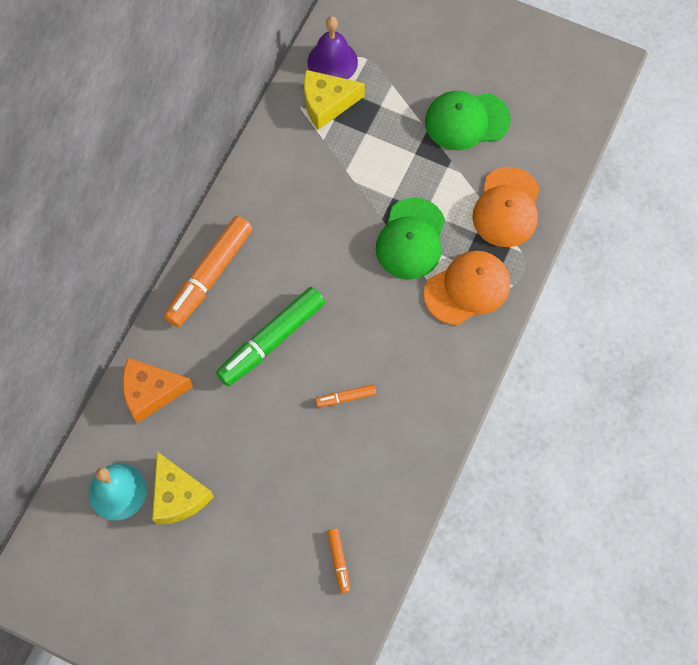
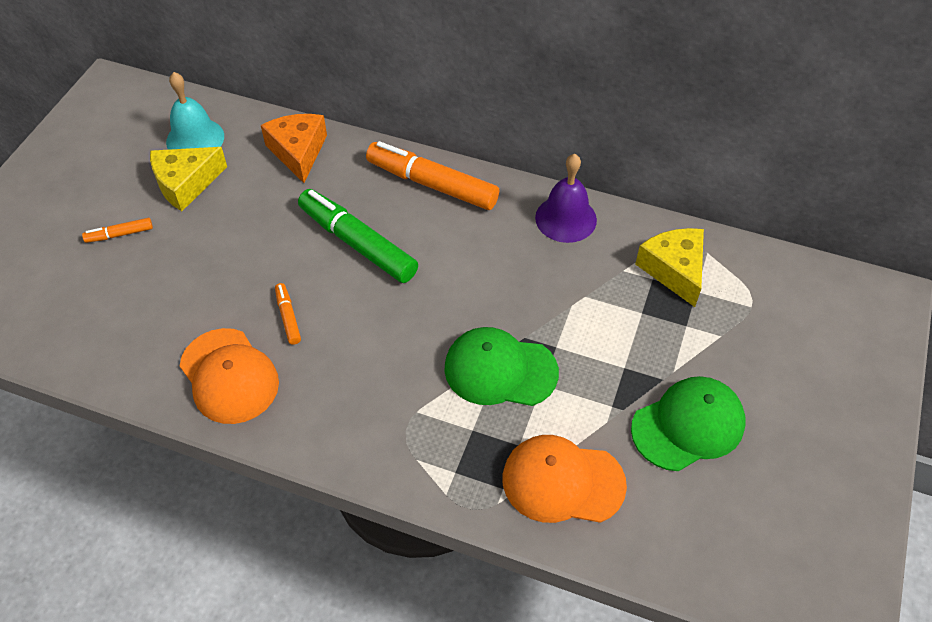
camera: 85 degrees right, 15 degrees down
purple bell [308,16,358,79] -> purple bell moved to [535,154,597,243]
orange marker [327,528,350,593] -> orange marker moved to [82,218,153,243]
orange cap [424,251,510,325] -> orange cap moved to [180,328,279,424]
green cap [425,91,511,150] -> green cap turned 75 degrees clockwise [631,376,745,471]

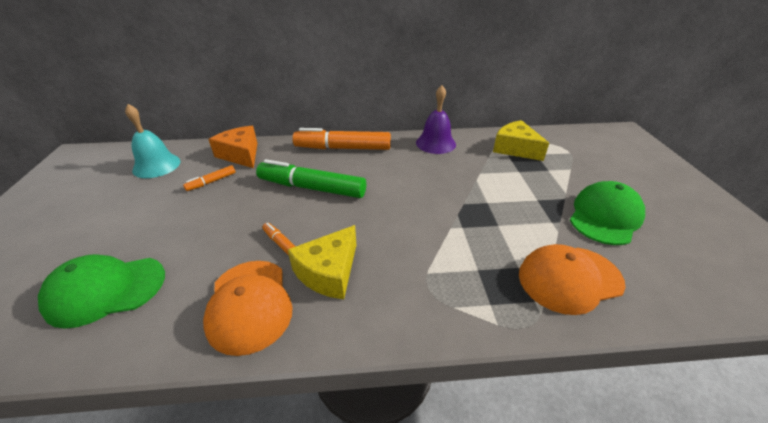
camera: 25 degrees left, 15 degrees down
orange marker [82,218,153,243] -> orange marker moved to [183,165,236,191]
yellow cheese [150,147,227,211] -> yellow cheese moved to [288,225,356,299]
orange cap [180,328,279,424] -> orange cap turned 45 degrees clockwise [203,261,293,356]
green cap [444,327,559,406] -> green cap moved to [38,254,165,329]

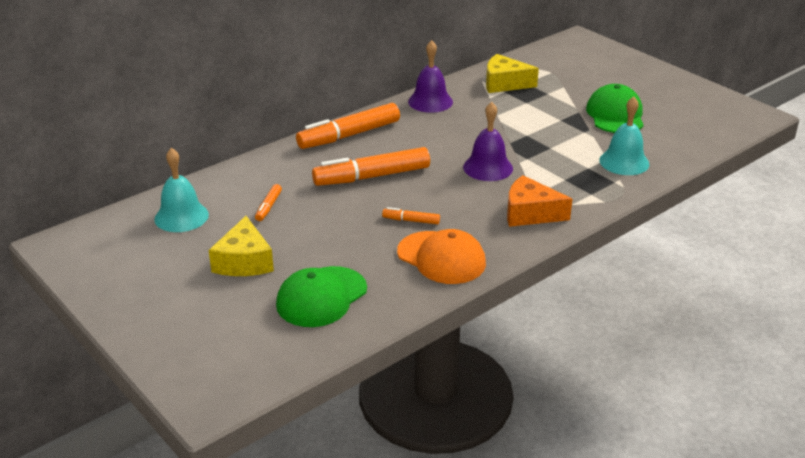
camera: 35 degrees left, 5 degrees down
orange cheese [208,126,257,168] -> orange cheese moved to [507,175,572,227]
green marker [256,159,366,198] -> orange marker [312,147,430,186]
yellow cheese [288,225,356,299] -> yellow cheese moved to [209,216,274,276]
orange cap [519,244,626,315] -> turquoise bell [599,97,649,175]
none -> purple bell [463,102,513,181]

